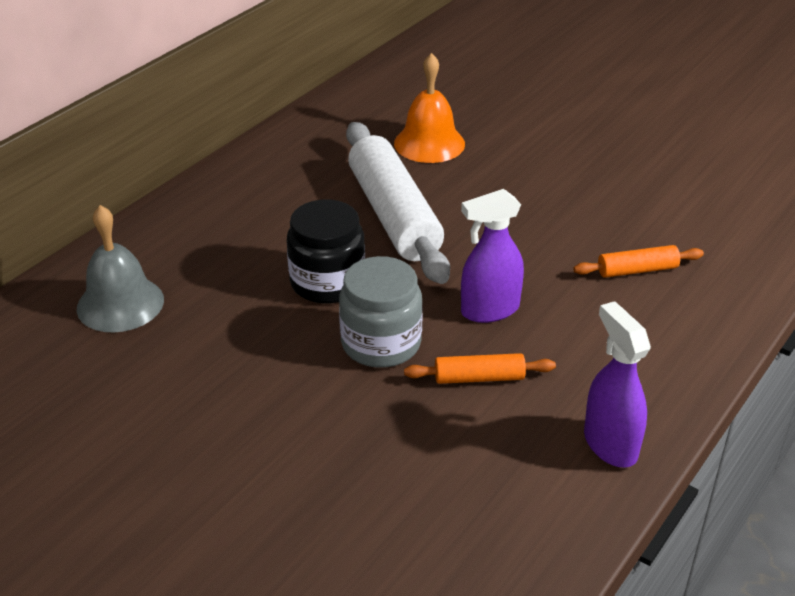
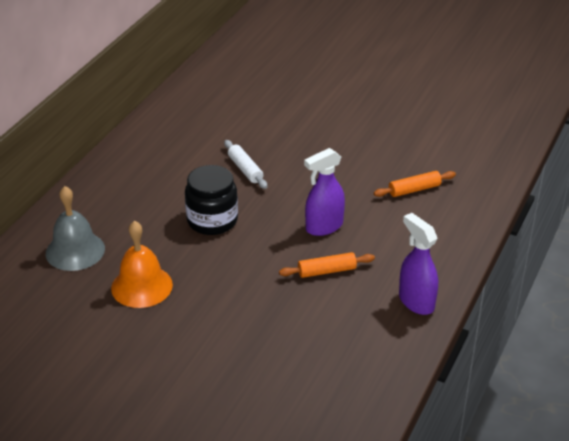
camera: 10 degrees left, 0 degrees up
grey jar [339,256,423,368] -> none
white rolling pin [346,122,450,284] -> white rolling pin [224,140,267,189], size x0.46
orange bell [394,53,465,163] -> orange bell moved to [111,221,173,308]

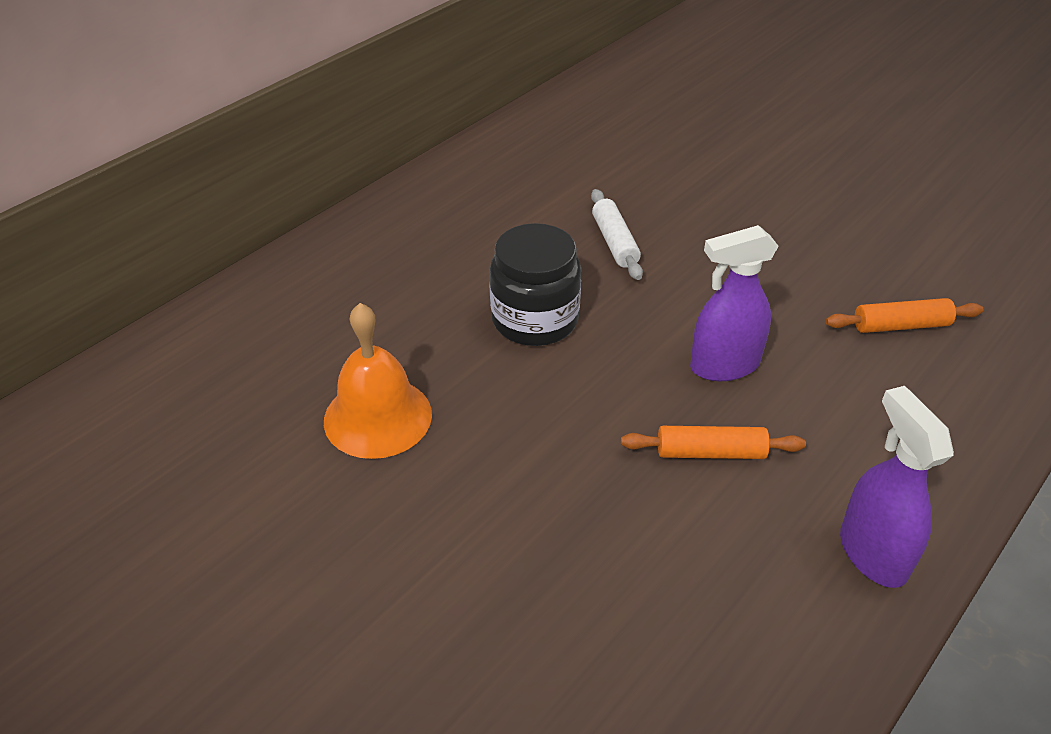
camera: 15 degrees right, 5 degrees up
grey bell [46,186,105,271] -> none

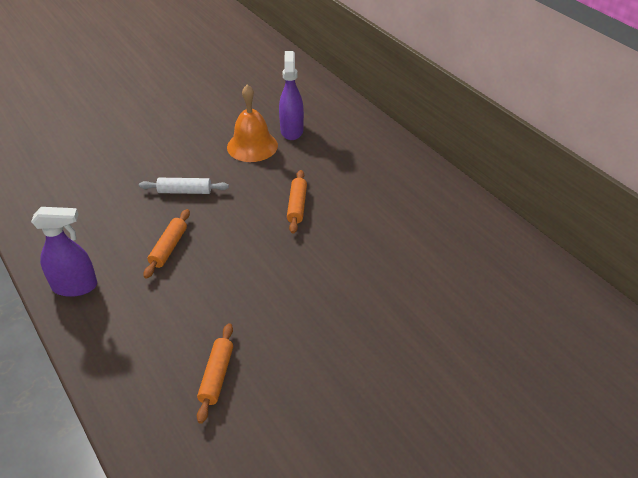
camera: 105 degrees right, 0 degrees up
black jar [489,223,581,346] -> orange rolling pin [287,170,307,234]
white rolling pin [591,189,643,280] -> white rolling pin moved to [139,178,229,194]
purple spray bottle [690,225,779,381] -> purple spray bottle moved to [279,51,304,140]

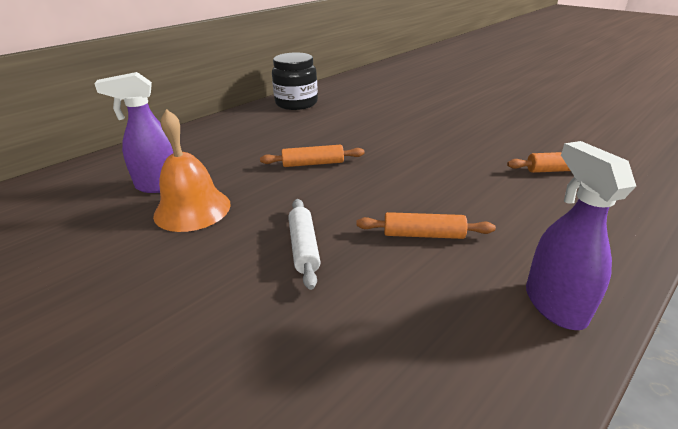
camera: 100 degrees left, 10 degrees down
none -> black jar [272,52,318,110]

